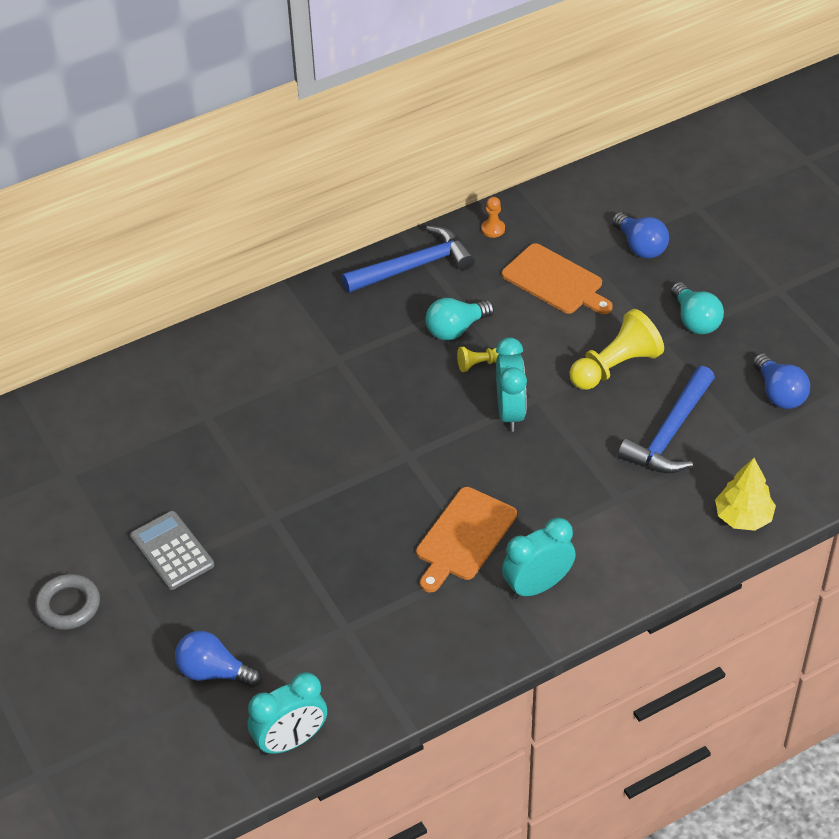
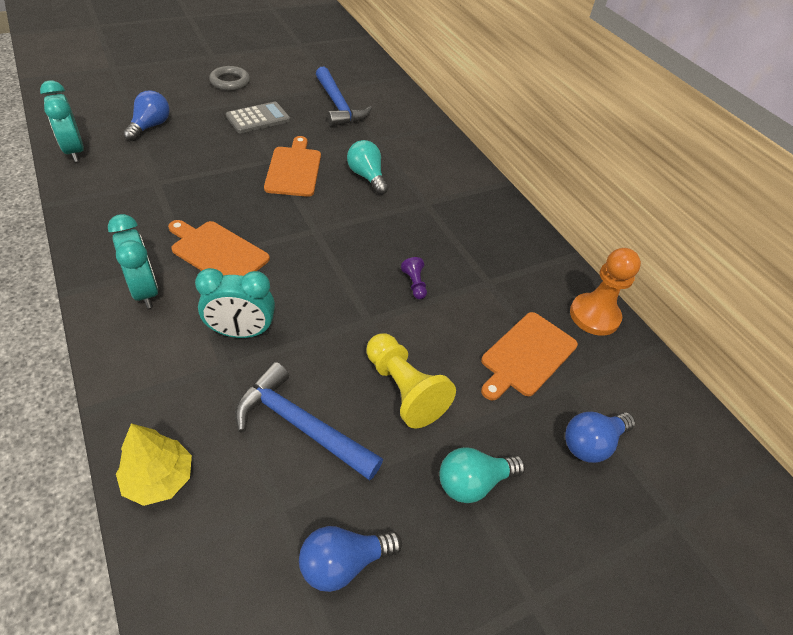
camera: 85 degrees right, 0 degrees up
blue hammer [342,226,475,293] -> blue hammer moved to [316,67,372,127]
turquoise light bulb [426,298,494,341] -> turquoise light bulb moved to [347,140,388,194]
yellow pawn [457,346,499,372] -> purple pawn [401,257,427,299]
orange pawn [481,197,505,238] -> orange pawn [570,248,641,336], size x2.11
turquoise clock [496,338,527,432] -> turquoise clock moved to [195,268,275,338]
none -> orange cutting board [264,136,321,197]

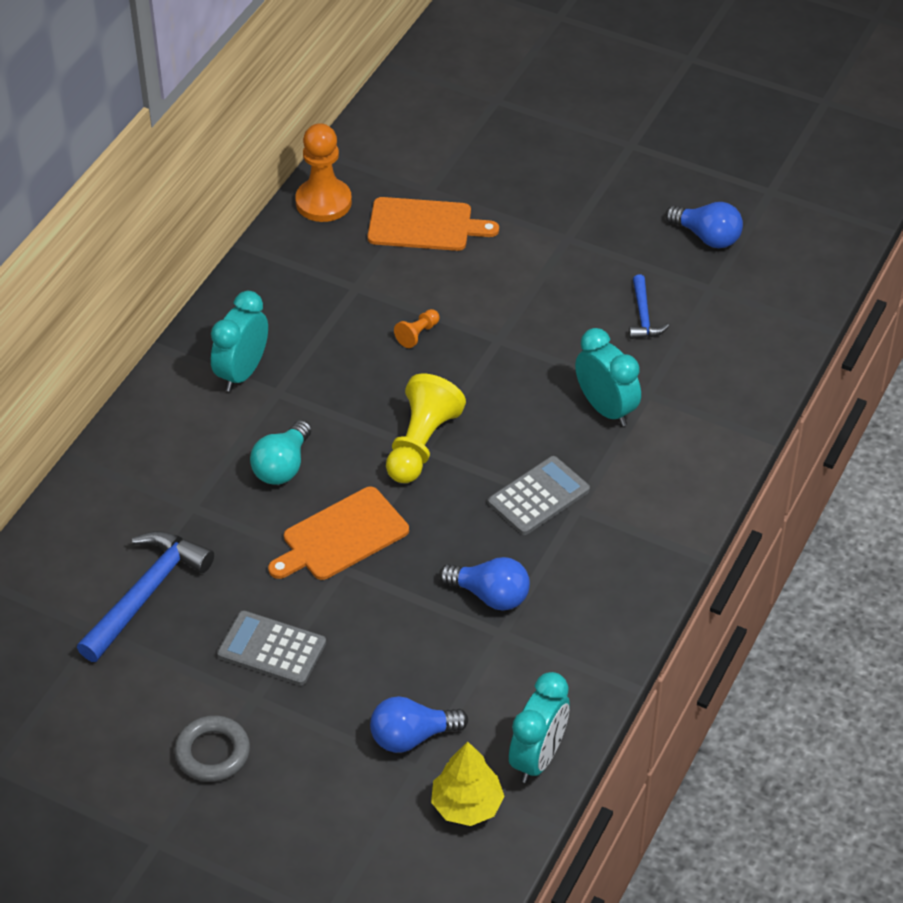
camera: 120 degrees left, 0 degrees up
turquoise clock [108,214,158,308] -> turquoise clock moved to [211,291,268,391]
yellow tree [116,423,192,506] -> yellow tree moved to [431,741,505,826]
orange cutting board [168,220,270,276] -> grey calculator [488,456,590,535]
blue hammer [235,362,383,481] -> blue hammer [629,275,669,339], size x0.54
yellow pawn [366,334,456,429] -> yellow pawn moved to [386,374,466,483]
purple pawn [401,257,427,299] -> orange pawn [394,309,440,348]
turquoise light bulb [439,447,525,503] -> none
blue light bulb [565,412,635,463] -> blue light bulb moved to [439,557,530,611]

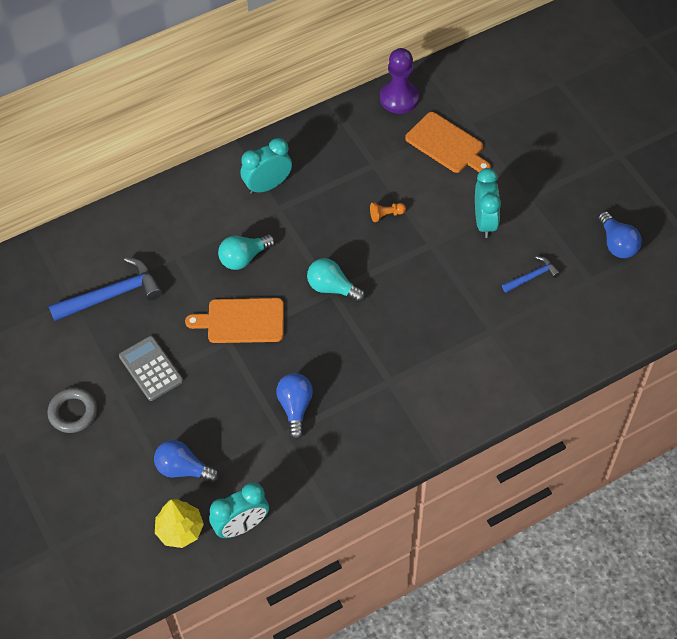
camera: 35 degrees right, 10 degrees up
orange pawn [295,123,352,222] -> purple pawn [380,48,419,114]
yellow pawn [386,374,466,483] -> turquoise light bulb [307,258,365,302]
blue light bulb [439,557,530,611] -> blue light bulb turned 150 degrees counterclockwise [276,373,313,440]
grey calculator [488,456,590,535] -> none
turquoise clock [575,328,641,426] -> turquoise clock moved to [475,168,501,238]
blue hammer [629,275,669,339] -> blue hammer turned 150 degrees counterclockwise [502,256,560,293]

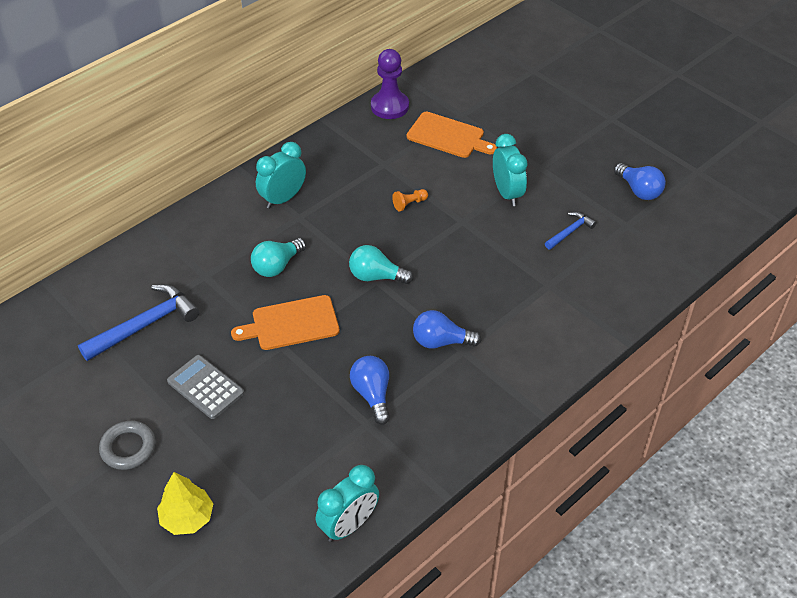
camera: 15 degrees left, 10 degrees down
blue light bulb [154,440,220,483] -> blue light bulb moved to [413,310,481,348]
yellow tree [155,499,204,548] -> yellow tree moved to [157,472,214,535]

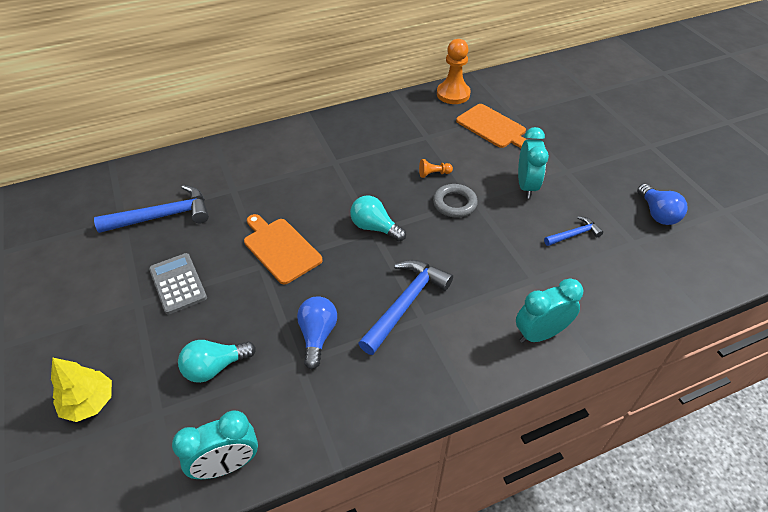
camera: 20 degrees right, 0 degrees up
grey ring [99,421,156,470] -> grey ring moved to [433,184,478,218]
orange cutting board [231,295,340,350] -> orange cutting board turned 45 degrees clockwise [244,214,323,284]
turquoise light bulb [251,238,306,277] -> turquoise light bulb moved to [178,340,256,383]
turquoise clock [256,142,306,209] -> turquoise clock moved to [516,278,583,343]
purple pawn [371,49,409,119] -> orange pawn [437,39,471,104]
blue light bulb [413,310,481,348] -> blue hammer [358,260,453,355]

